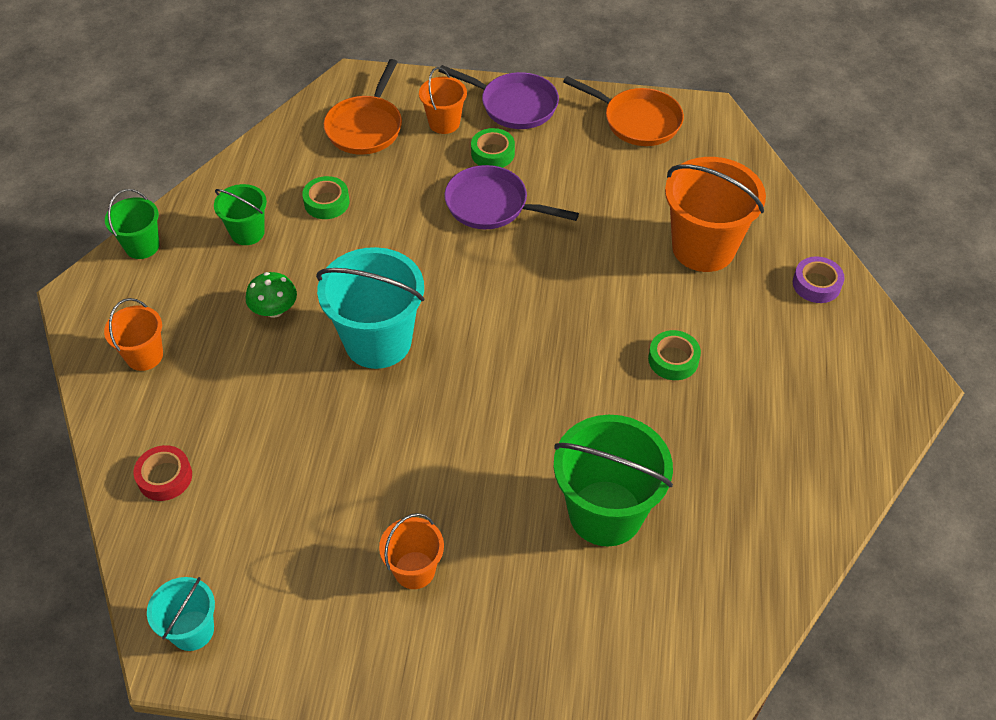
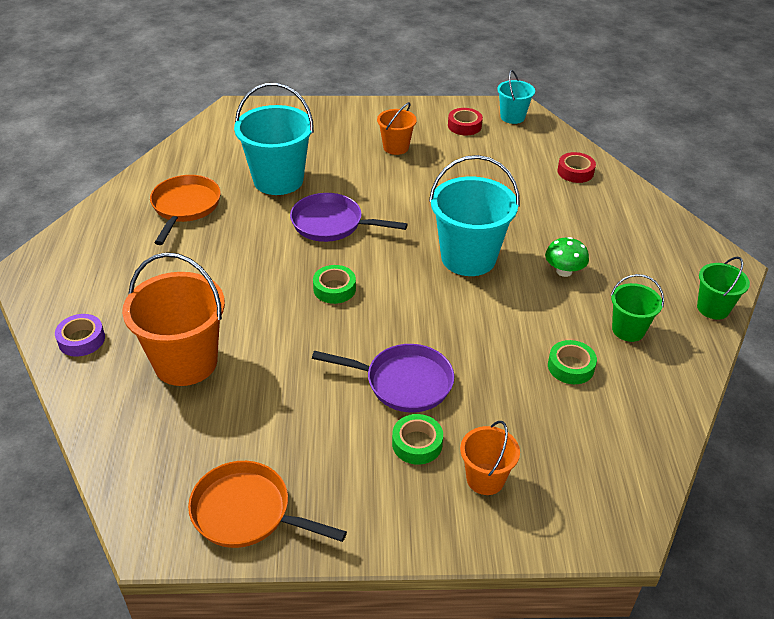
camera: 170 degrees right, 10 degrees down
orange bucket [104,298,163,371] -> none
orange pan [324,59,402,155] -> orange pan moved to [150,175,221,245]
purple pan [438,65,559,129] -> purple pan moved to [290,193,408,242]
green bucket [554,415,673,547] -> turquoise bucket [234,83,314,195]
green tape [648,330,701,380] -> green tape moved to [313,265,356,304]
none -> red tape [448,108,483,135]

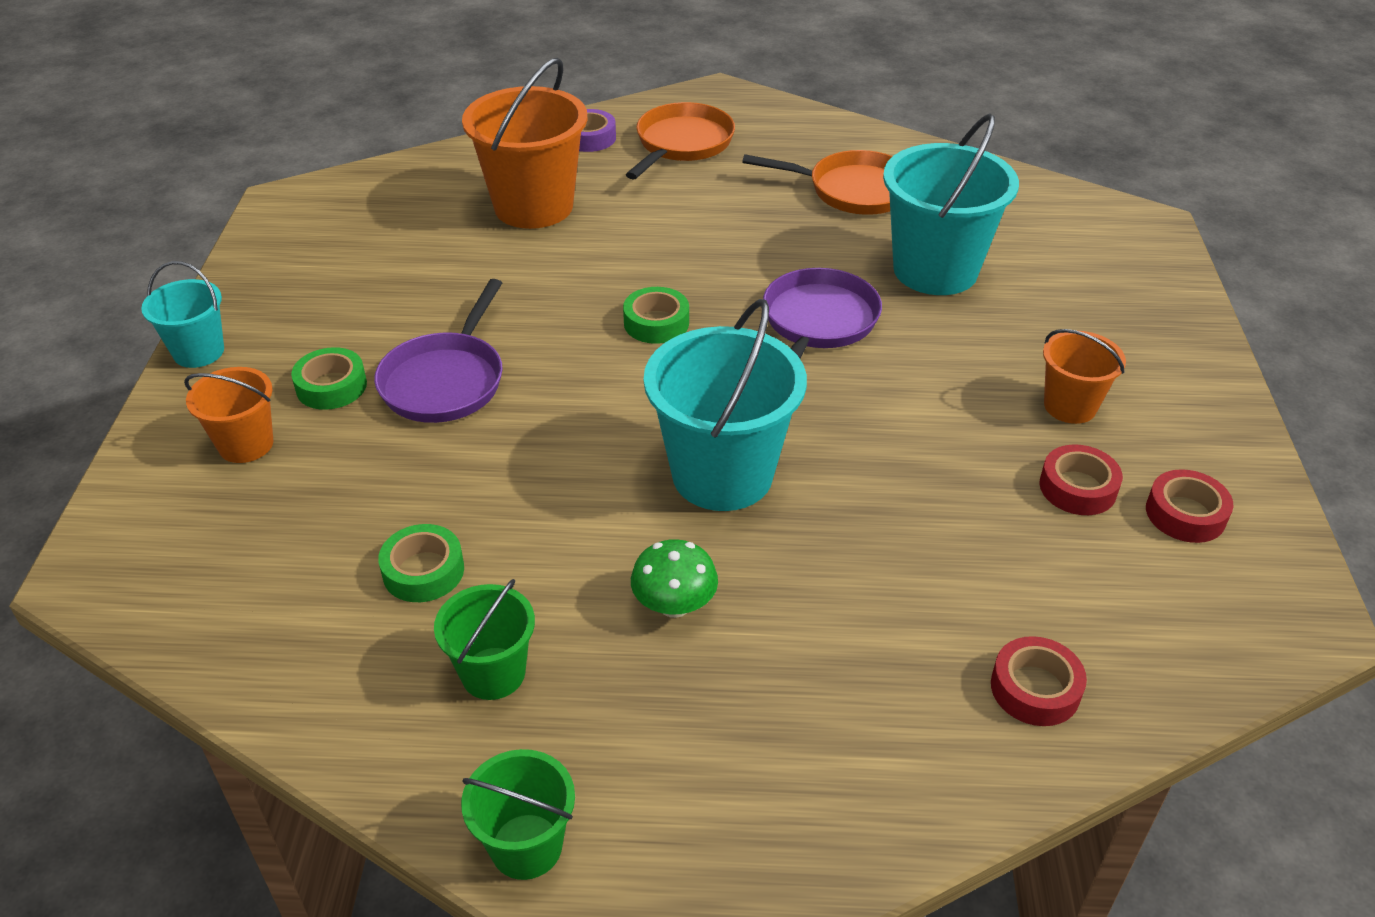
camera: 95 degrees right, 0 degrees up
orange pan [188,461,347,548] -> orange pan moved to [626,102,735,179]
turquoise bucket [497,70,535,124] -> turquoise bucket moved to [141,261,224,368]
none -> red tape [1039,444,1123,515]

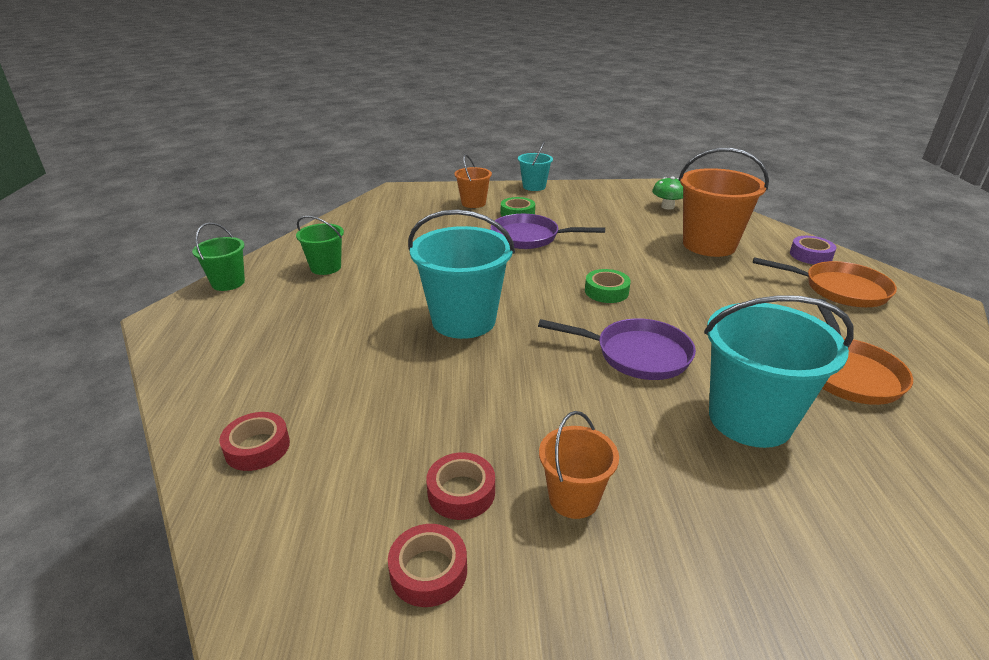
camera: 85 degrees right, 10 degrees down
green tape [378,524,464,602] -> none
green mushroom [631,539,718,618] -> green mushroom moved to [652,177,683,210]

